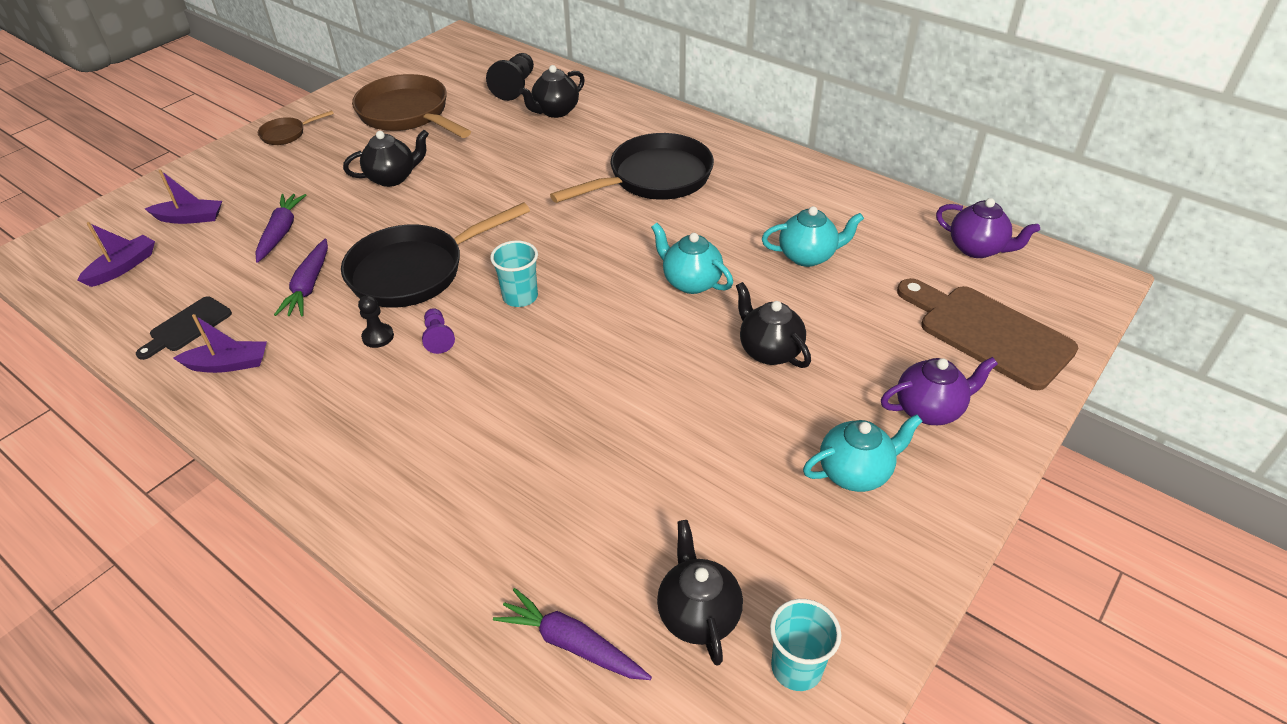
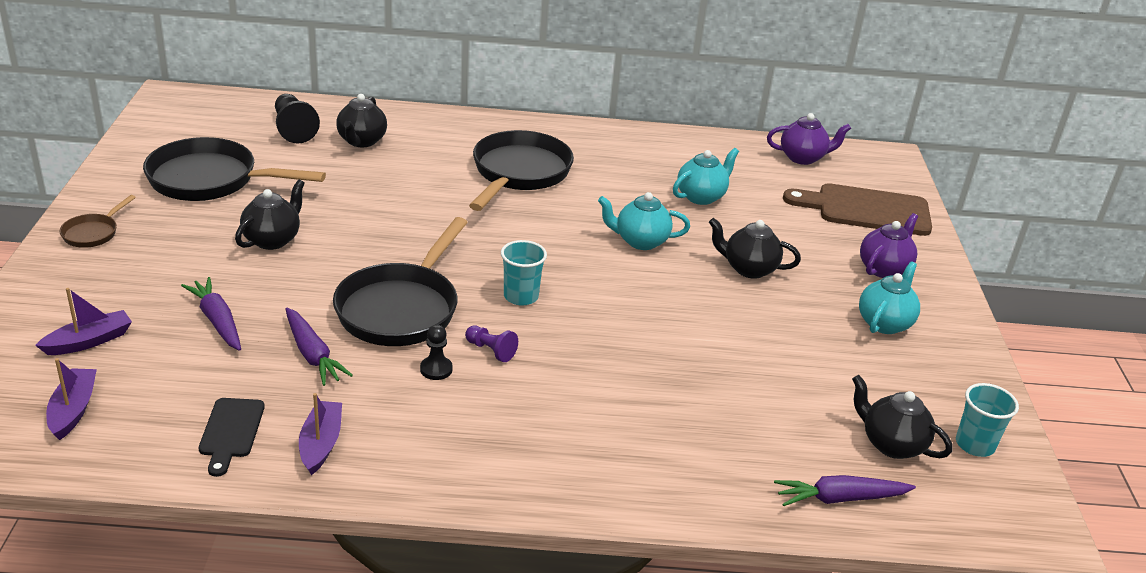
camera: 40 degrees left, 10 degrees down
purple boat [173,314,267,373] -> purple boat turned 45 degrees counterclockwise [299,393,342,475]
brown pan [352,74,471,138] -> black pan [143,137,326,201]

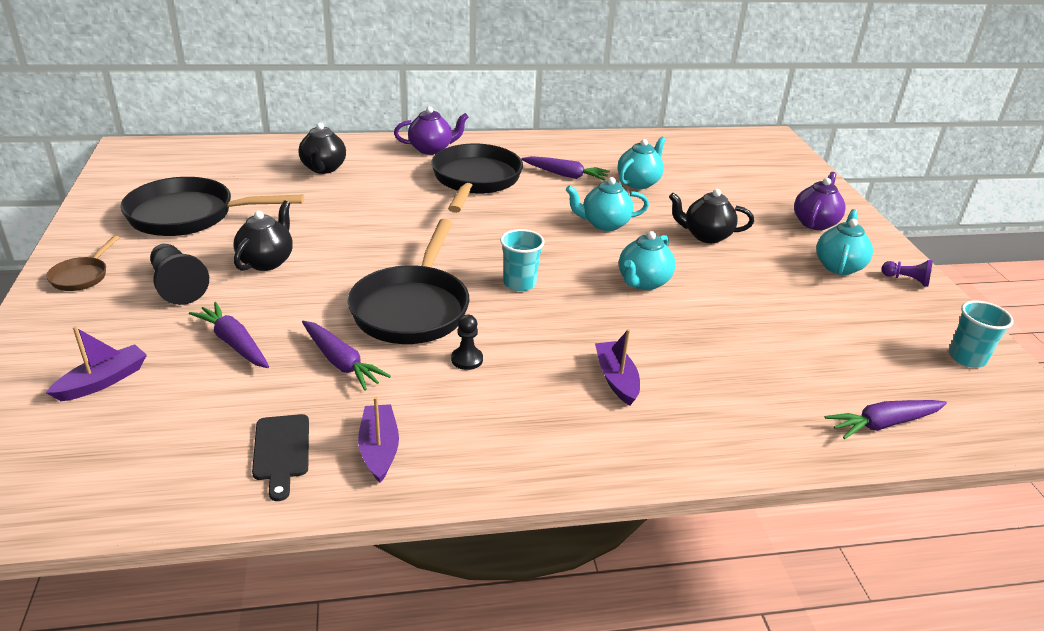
camera: 10 degrees left, 0 degrees up
purple boat [46,358,97,440] -> purple boat moved to [595,329,640,406]
black pawn [275,94,320,144] -> black pawn moved to [150,244,209,305]
purple pawn [465,326,518,362] -> purple pawn moved to [882,260,933,287]
purple teapot [767,113,851,165] -> purple teapot moved to [394,106,469,155]
brown cutting board [783,183,932,236] -> none
black teapot [852,375,953,459] -> none
none -> purple carrot [521,156,610,181]
none -> turquoise teapot [619,231,675,290]

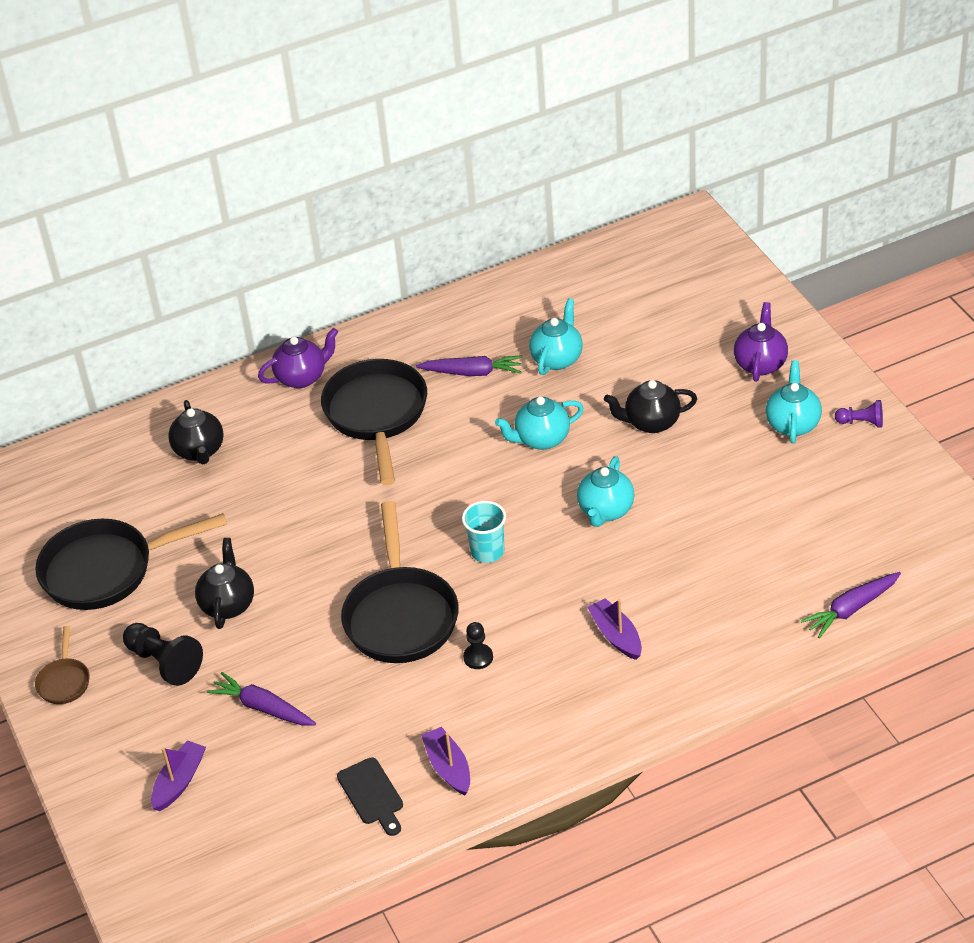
camera: 10 degrees left, 10 degrees up
purple carrot [302,321,391,391] -> none
turquoise cup [949,300,1014,368] -> none

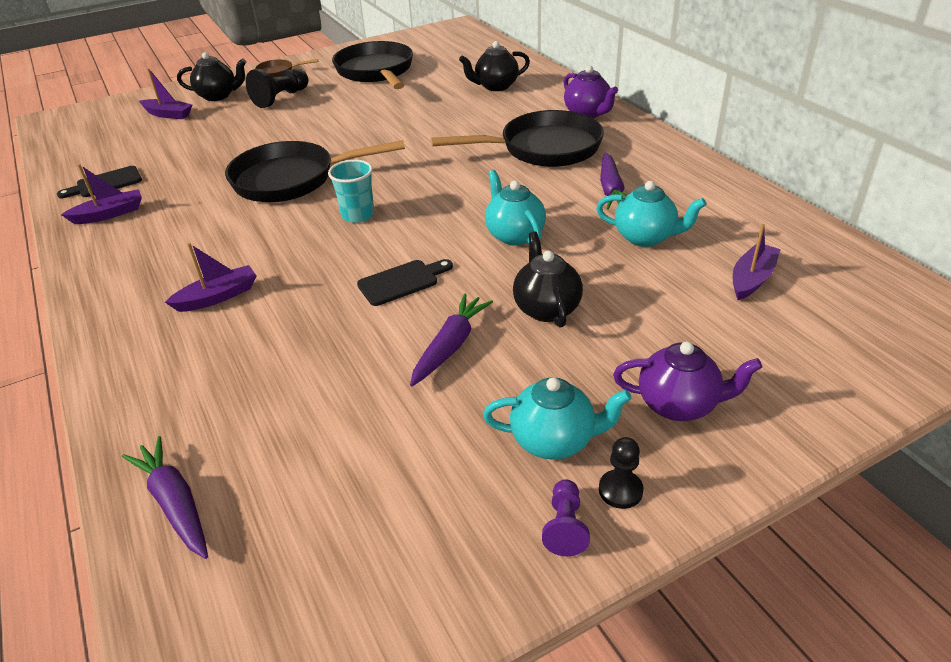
camera: 85 degrees right, 5 degrees down
black teapot [195,538,254,629] -> black teapot moved to [177,52,246,101]
purple carrot [206,672,316,725] -> purple carrot moved to [410,294,493,387]
black pawn [463,622,493,669] -> black pawn moved to [599,437,644,509]
turquoise teapot [577,456,634,527] -> black cutting board [357,259,453,306]
none -> purple boat [733,224,781,300]

